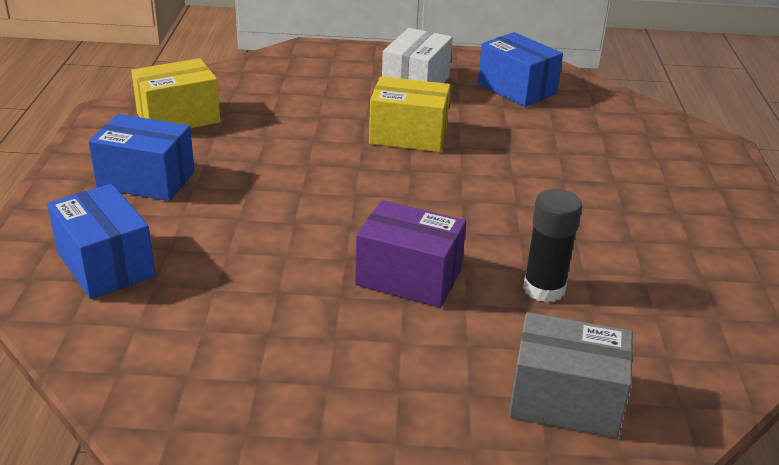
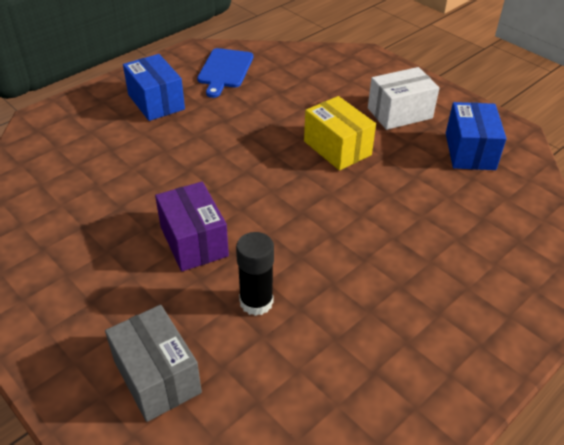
camera: 45 degrees right, 10 degrees up
blue box [47,184,155,299] -> none
yellow box [131,58,221,128] -> blue cutting board [197,48,253,98]

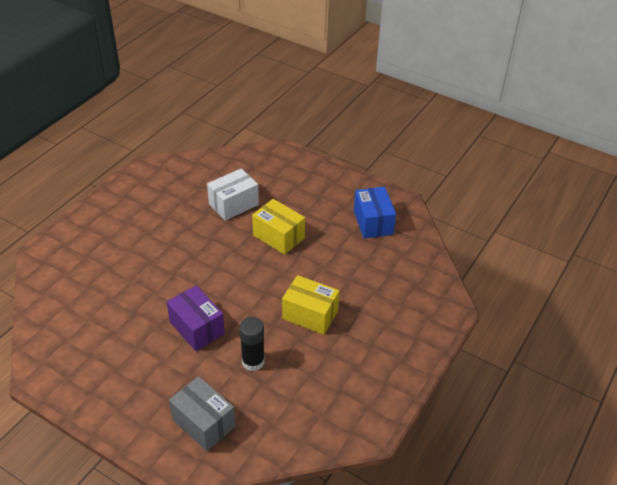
camera: 15 degrees left, 0 degrees up
blue box [123,54,185,121] -> none
blue cutting board [197,48,253,98] -> none
white box [368,67,440,130] -> white box moved to [207,168,259,221]
none -> yellow box [282,275,340,335]

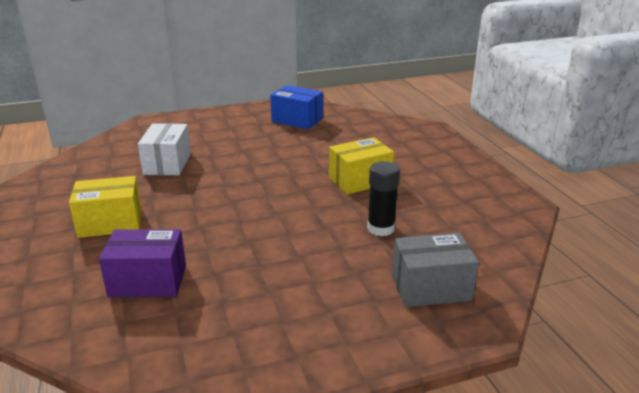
camera: 50 degrees left, 15 degrees down
purple box [167,285,225,351] -> purple box moved to [99,229,186,297]
yellow box [252,199,305,255] -> yellow box moved to [69,176,142,238]

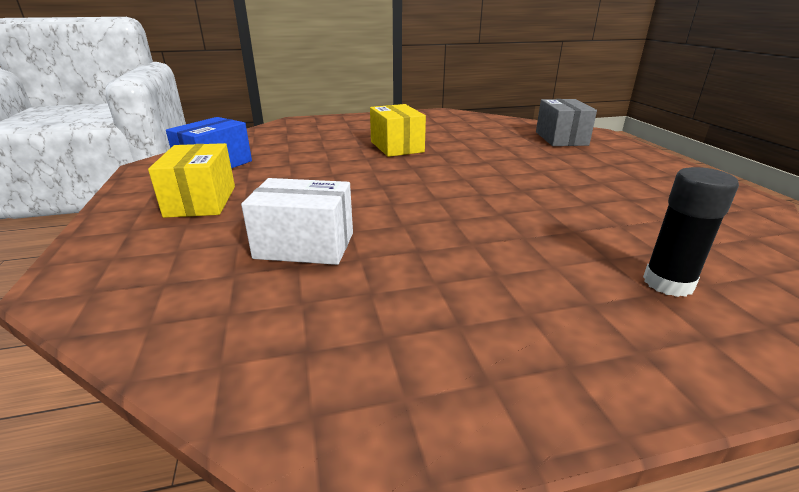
camera: 85 degrees left, 0 degrees up
yellow box [69,176,142,238] -> yellow box moved to [148,143,235,218]
purple box [99,229,186,297] -> none
black glue stick [367,161,400,236] -> black glue stick moved to [643,167,739,297]

